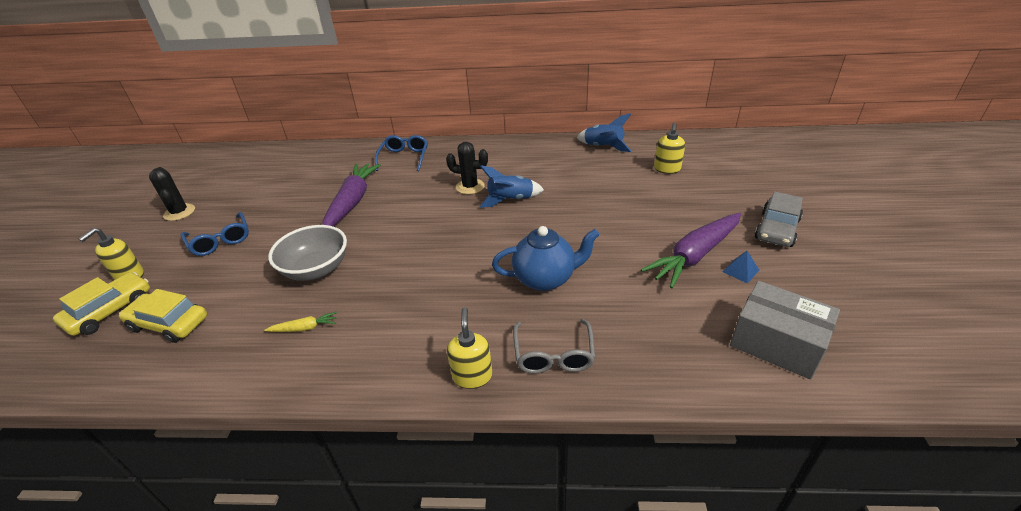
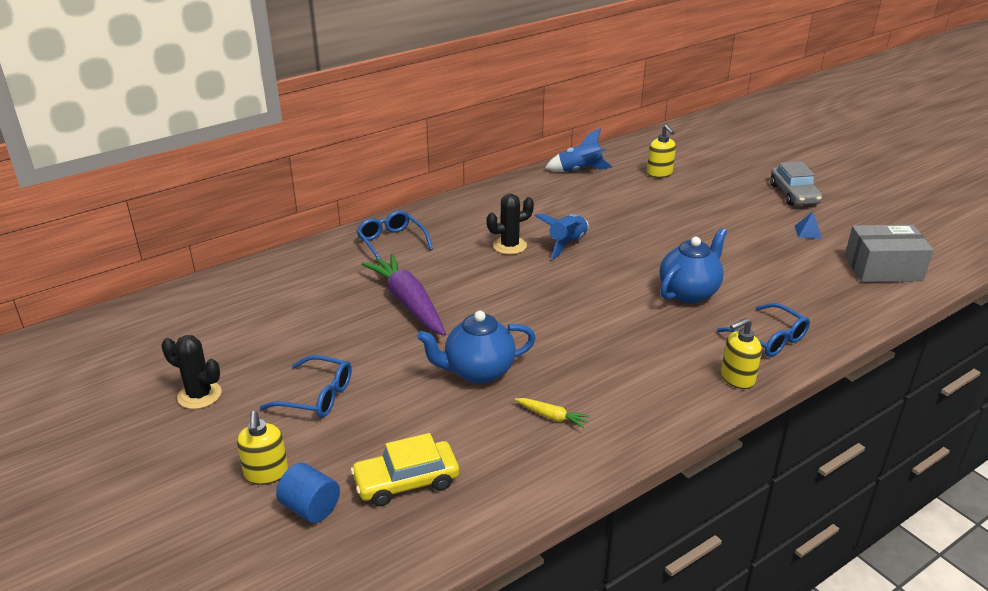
camera: 40 degrees left, 5 degrees down
yellow car [53,272,150,336] -> blue cylinder [276,463,340,523]
yellow carrot [264,312,337,332] -> yellow carrot turned 75 degrees clockwise [515,398,590,428]
grey bowl [268,225,347,281] -> blue teapot [417,311,536,384]
yellow soap dispenser [447,307,492,389] -> yellow soap dispenser turned 75 degrees counterclockwise [721,318,762,389]
grey glasses [513,319,595,374] -> blue glasses [717,303,810,357]
purple carrot [641,213,741,288] -> none

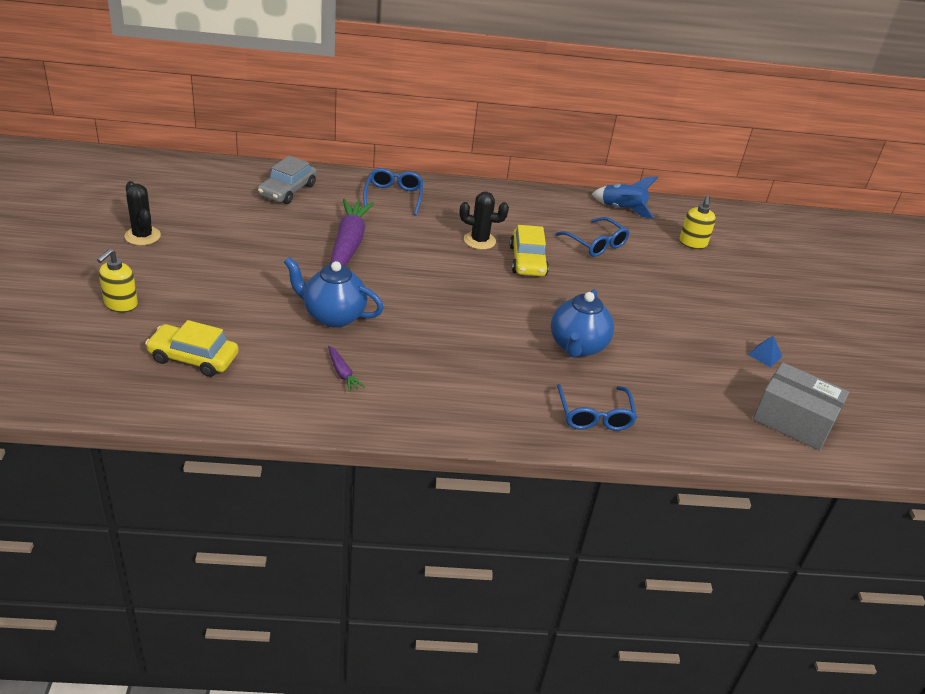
camera: 30 degrees right, 5 degrees up
blue glasses [260,355,352,418] -> blue glasses moved to [555,217,630,257]
blue cylinder [276,463,340,523] -> none
yellow carrot [515,398,590,428] -> purple carrot [328,346,365,392]
blue rocket [535,214,589,259] -> yellow car [510,225,549,276]
blue teapot [659,228,727,303] -> blue teapot turned 120 degrees clockwise [551,289,614,358]
yellow soap dispenser [721,318,762,389] -> none
grey car [770,161,823,206] -> grey car moved to [258,156,317,204]

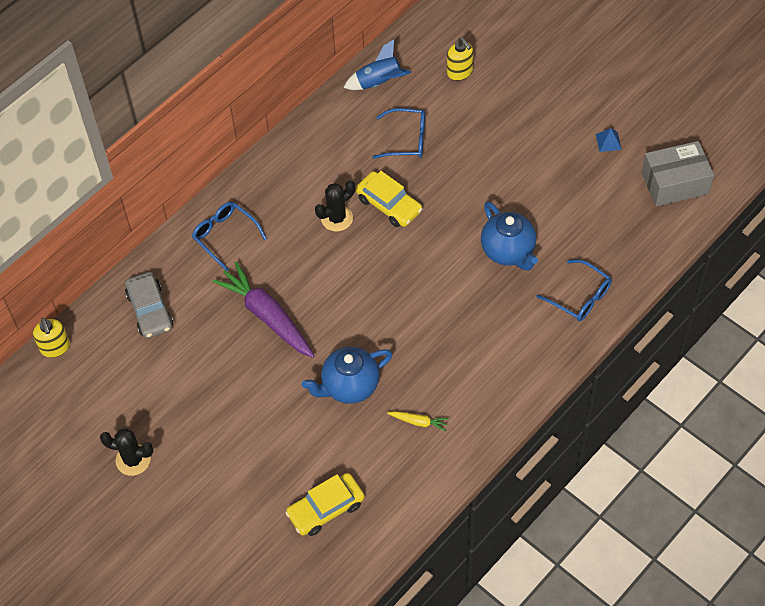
camera: 40 degrees left, 20 degrees up
yellow soap dispenser [97,249,138,312] -> yellow soap dispenser moved to [33,318,70,358]
purple carrot [328,346,365,392] -> yellow carrot [387,411,449,432]

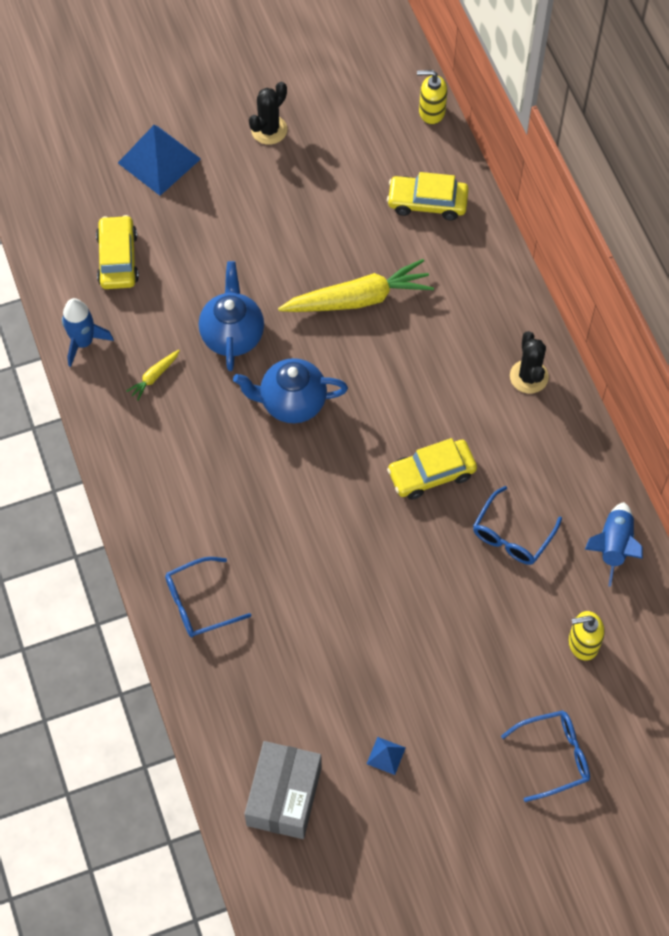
camera: 115 degrees right, 5 degrees up
grey car [125,272,174,338] -> yellow car [387,172,469,220]
blue glasses [192,202,267,271] -> blue glasses moved to [501,710,590,802]
purple carrot [212,262,314,358] -> yellow carrot [278,259,434,312]
black cactus [315,180,355,231] -> black cactus moved to [510,331,549,394]
blue teapot [481,201,538,271] -> blue teapot moved to [233,358,348,423]
none -> blue rocket [62,298,114,367]
none -> blue pyramid [118,125,201,196]

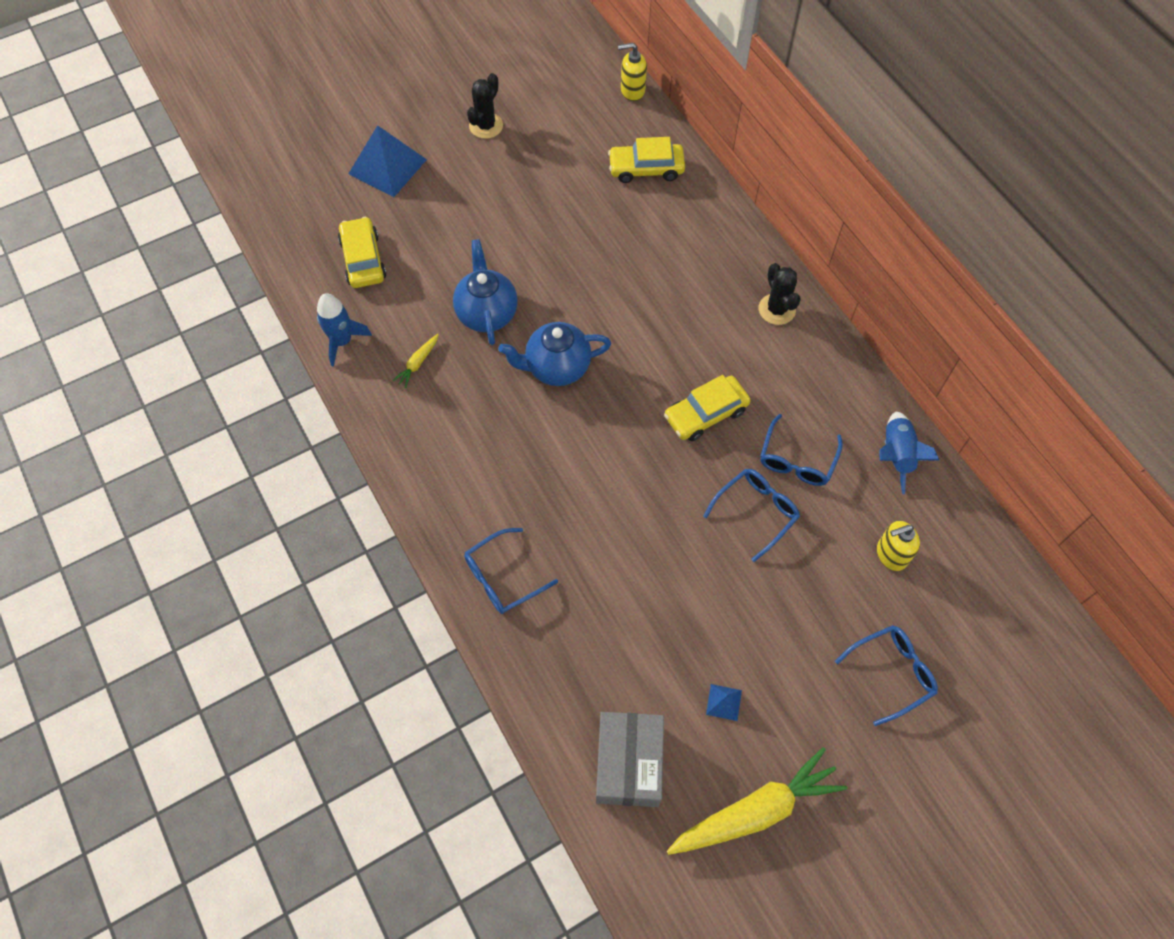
camera: 10 degrees left, 0 degrees up
yellow carrot [278,259,434,312] -> yellow carrot moved to [667,747,847,855]
none -> blue glasses [703,469,800,562]

